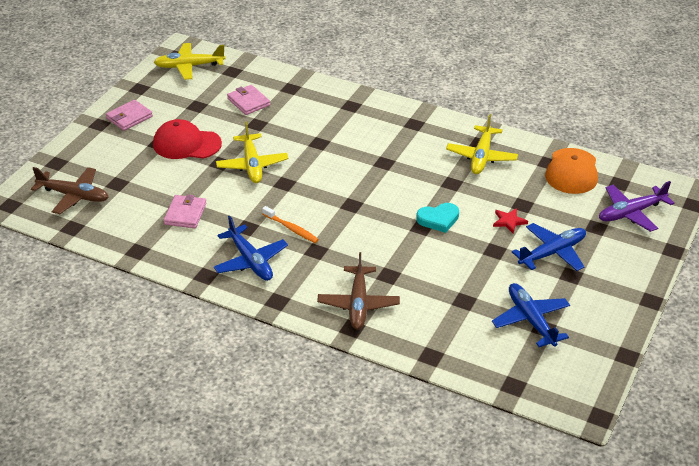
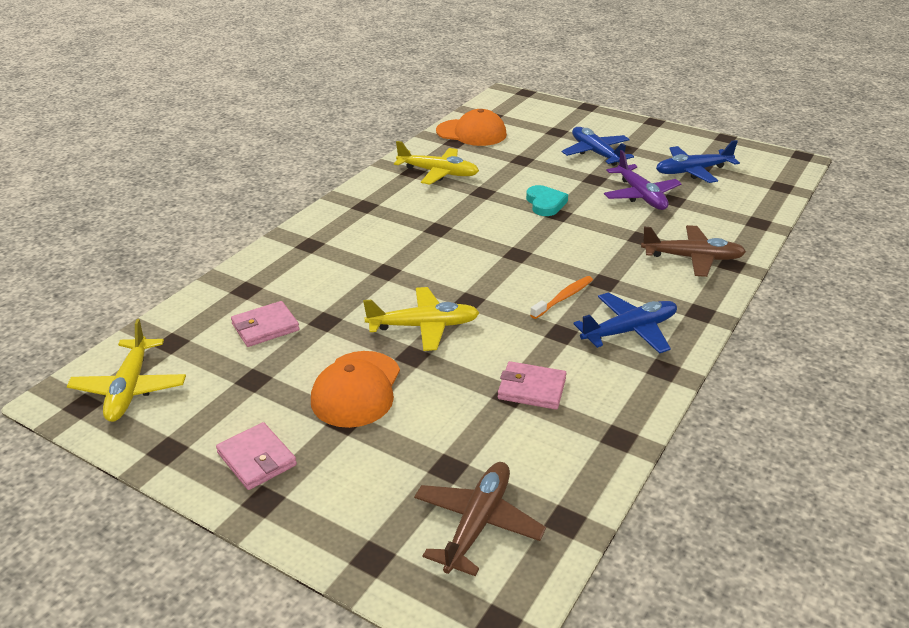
camera: 85 degrees left, 5 degrees down
red cap [153,119,222,159] -> orange cap [311,351,400,428]
red star [493,208,528,234] -> none
purple plane [599,181,674,232] -> purple plane moved to [604,150,682,210]

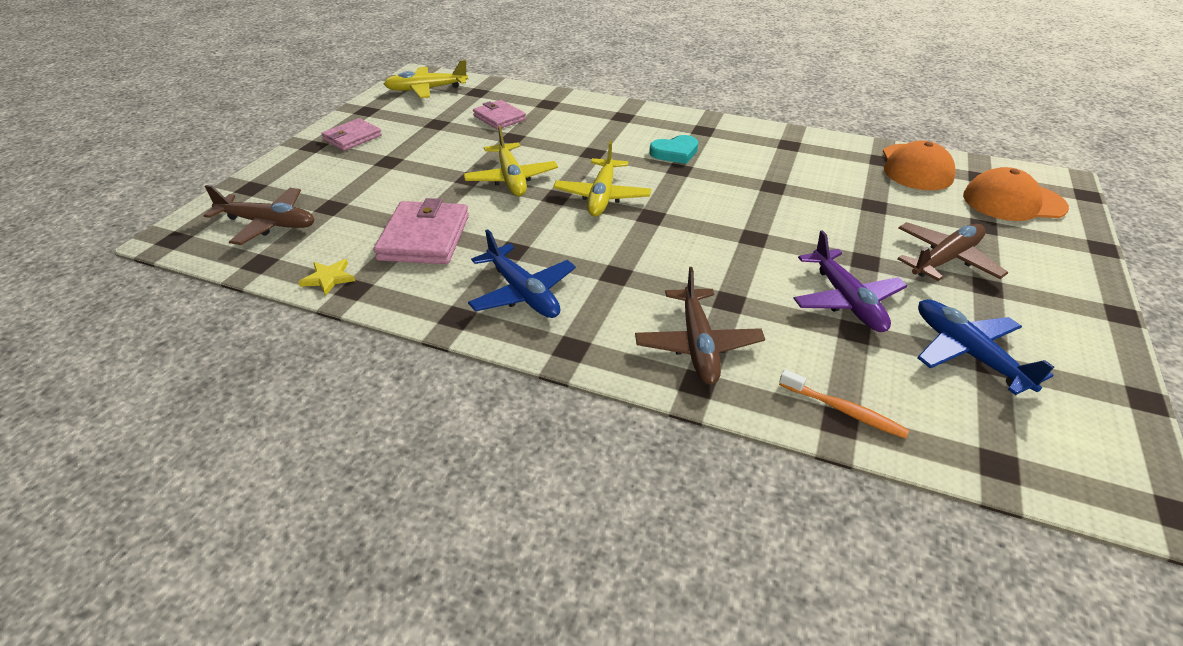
camera: 80 degrees right, 5 degrees up
orange cap [311,351,400,428] -> orange cap moved to [963,167,1069,221]
yellow plane [394,141,479,185] -> yellow plane moved to [553,141,651,217]
pink wallet [498,361,567,410] -> pink wallet [374,198,469,264], size x1.55
turquoise heart [526,185,568,216] -> turquoise heart moved to [649,135,698,164]
orange toothbrush [530,276,593,319] -> orange toothbrush moved to [779,369,909,439]
blue plane [562,127,634,166] -> brown plane [897,222,1008,281]
purple plane [604,150,682,210] -> purple plane turned 75 degrees counterclockwise [793,230,907,332]
none -> yellow star [299,259,355,296]

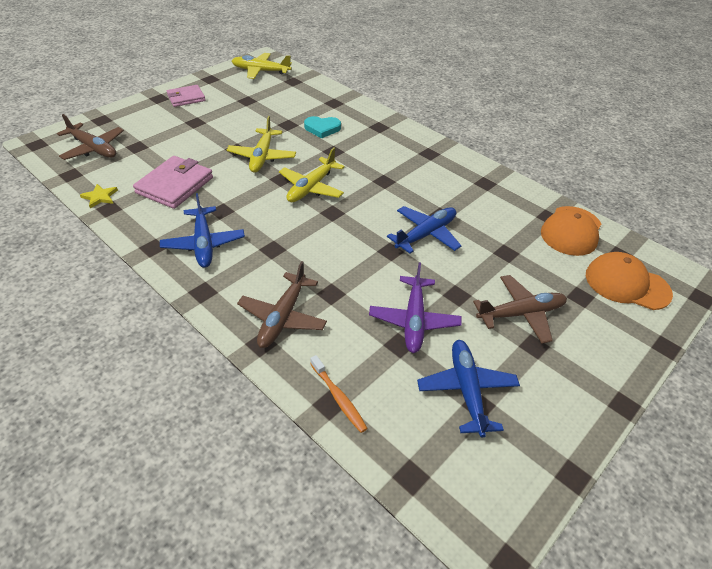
camera: 20 degrees right, 5 degrees up
pink wallet [473,100,526,130] -> none
turquoise heart [649,135,698,164] -> turquoise heart moved to [304,116,341,139]
none -> blue plane [387,206,461,254]

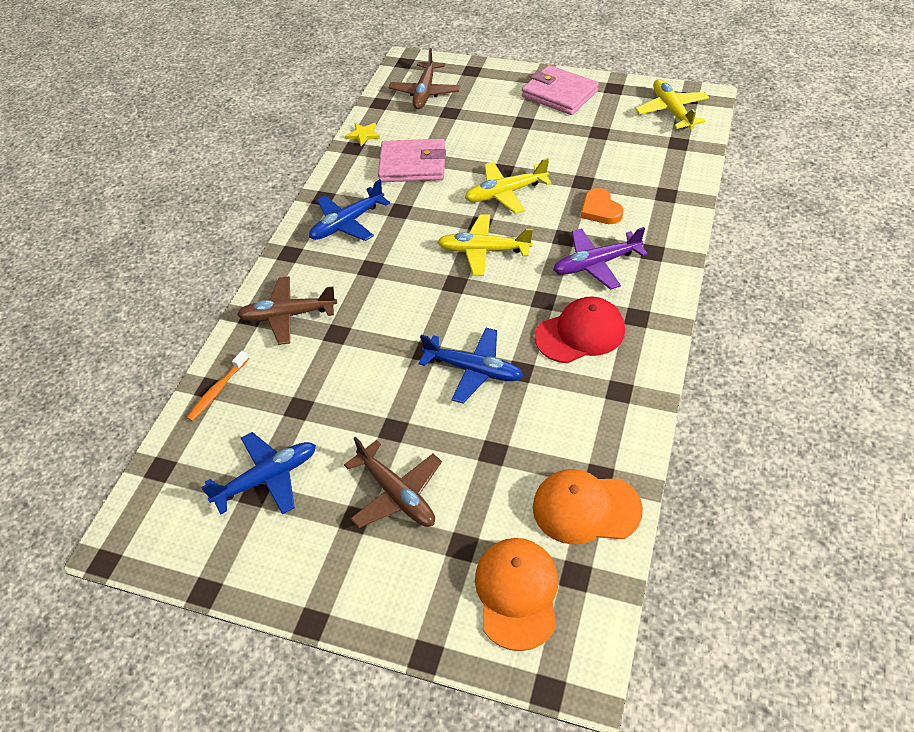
camera: 70 degrees right, 5 degrees up
pink wallet [167,85,206,107] -> pink wallet [522,65,599,115], size x1.55
turquoise heart [304,116,341,139] -> orange heart [581,188,623,224]
purple plane [369,262,462,353] -> purple plane moved to [553,227,648,290]
none -> red cap [535,296,625,363]

